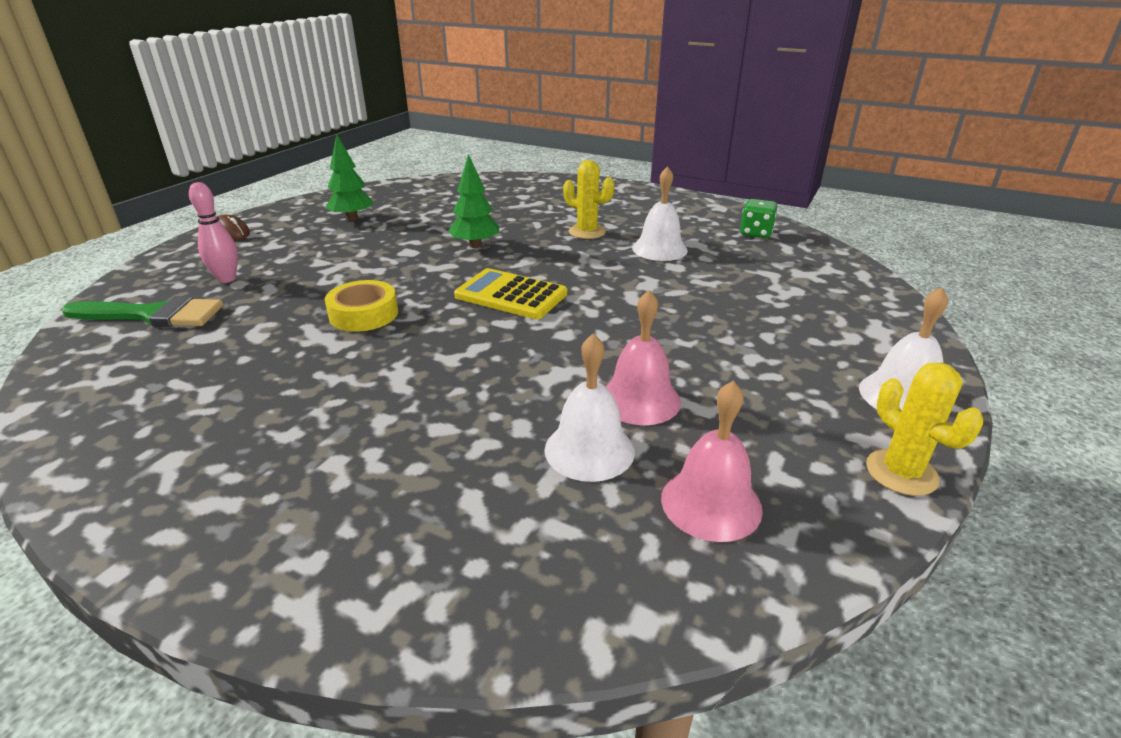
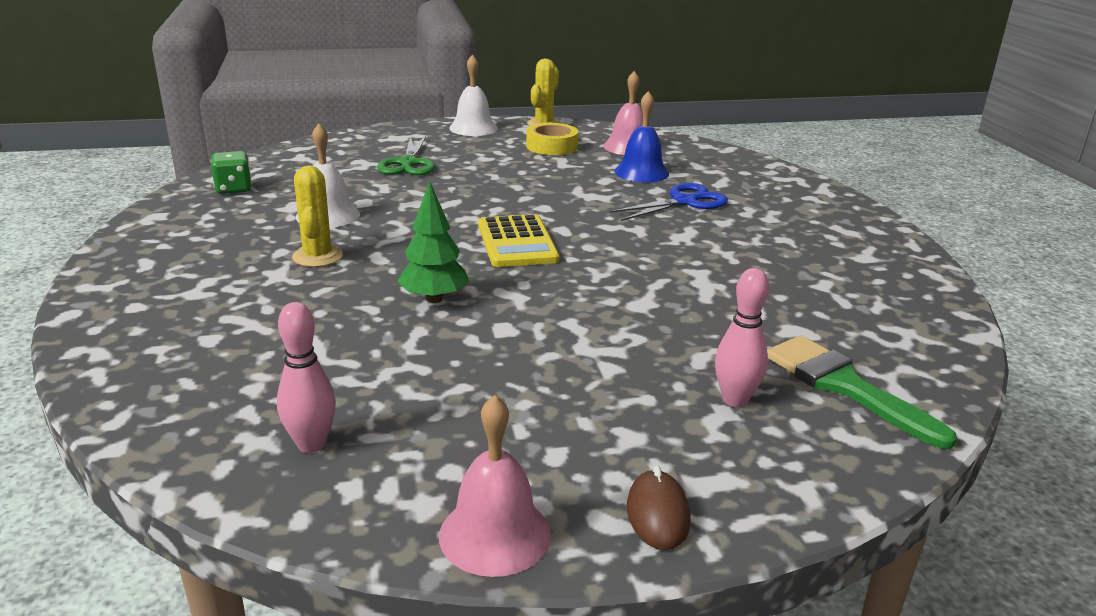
camera: 130 degrees left, 5 degrees down
green tree [325,134,374,221] -> none
yellow tape [325,280,398,332] -> yellow tape moved to [526,123,578,155]
white bell [544,333,635,482] -> blue bell [615,91,669,182]
pink bell [605,290,681,425] -> pink bell moved to [439,395,551,577]
none -> pink bowling pin [277,302,336,453]
none -> green scissors [377,136,435,175]
none -> blue scissors [610,183,728,221]

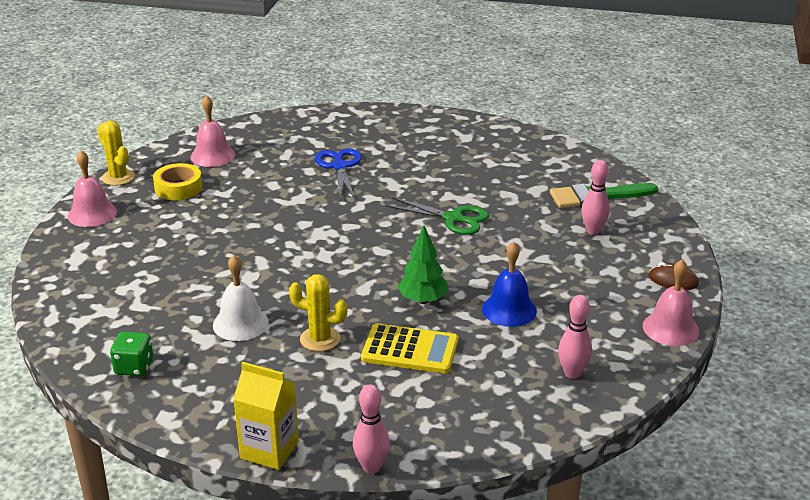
camera: 65 degrees left, 5 degrees up
green scissors [377,136,435,175] -> green scissors moved to [386,197,489,235]
white bell [449,54,498,136] -> pink bell [68,150,117,227]
yellow calculator [478,214,559,267] -> yellow calculator moved to [361,323,458,373]
blue bell [615,91,669,182] -> blue bell moved to [482,241,537,327]
none -> yellow carton [233,362,299,470]
none -> pink bowling pin [353,384,390,474]

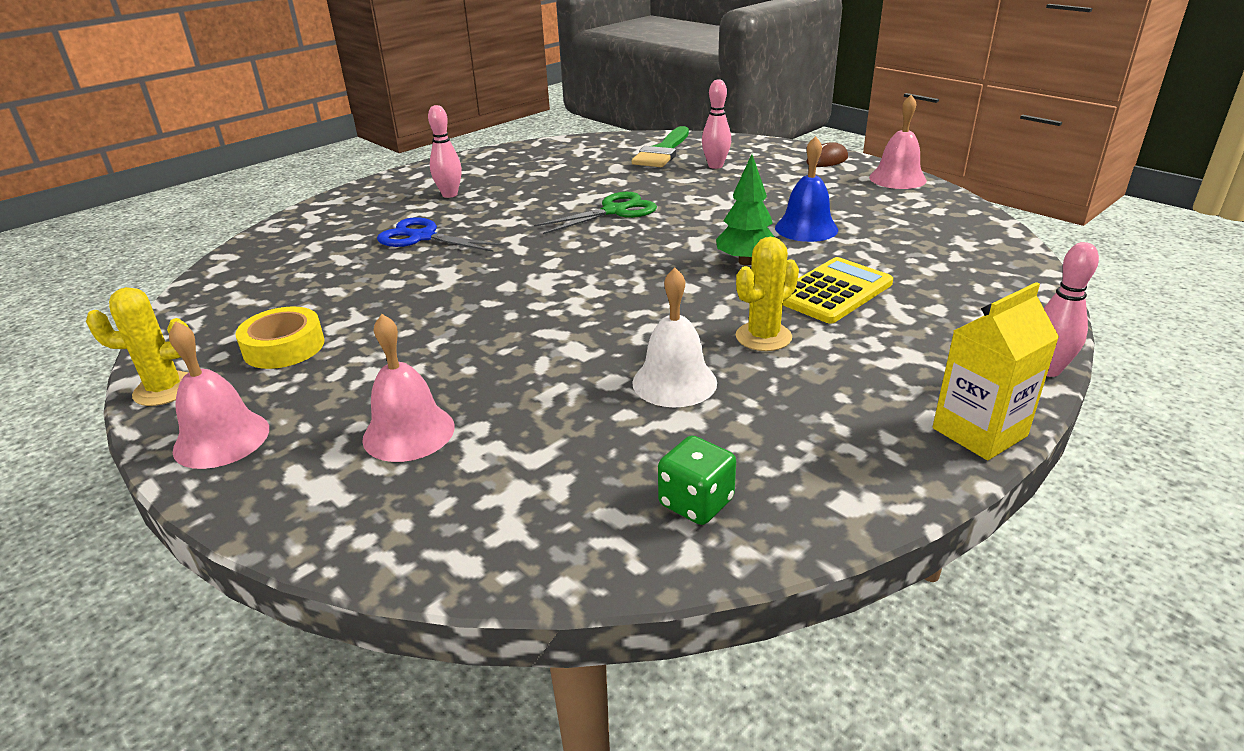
camera: 55 degrees left, 0 degrees up
pink bell [190,95,235,167] -> pink bell moved to [362,314,455,462]
pink bowling pin [558,295,592,379] -> pink bowling pin moved to [428,105,462,198]

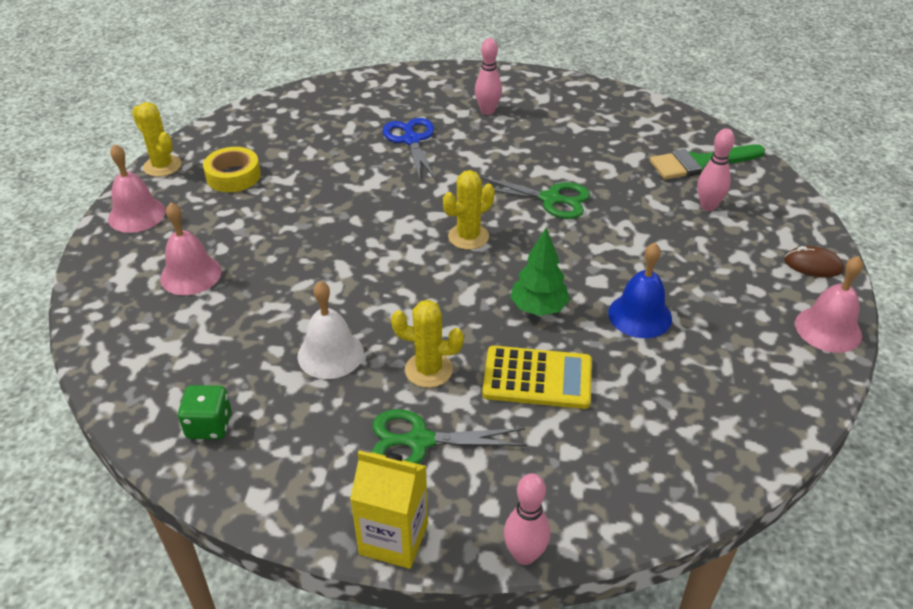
camera: 50 degrees right, 10 degrees up
none -> green scissors [371,409,527,464]
none -> yellow cactus [443,170,495,250]

